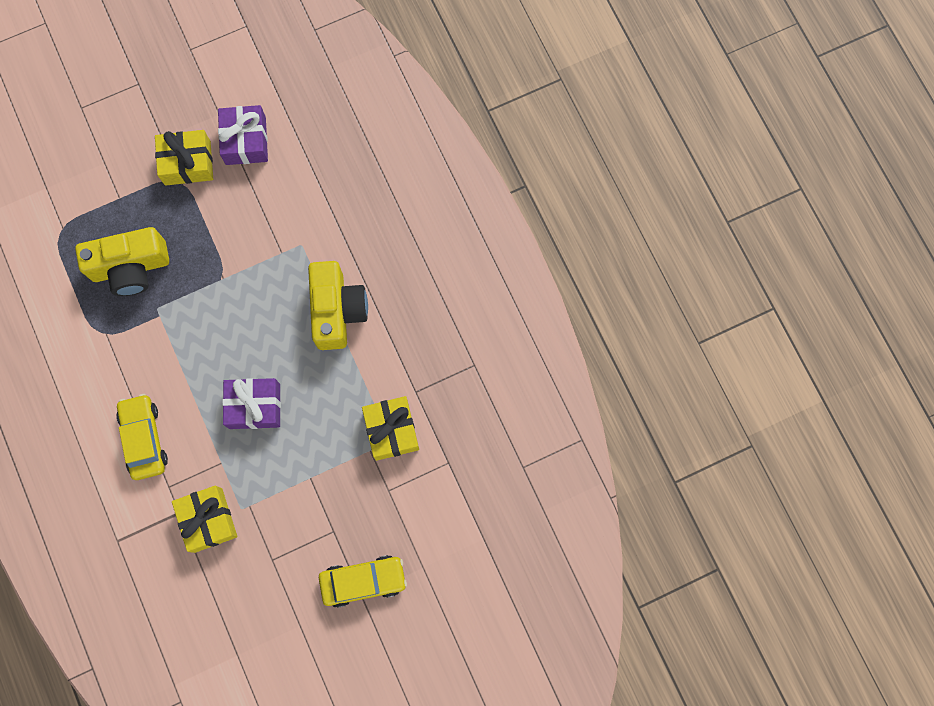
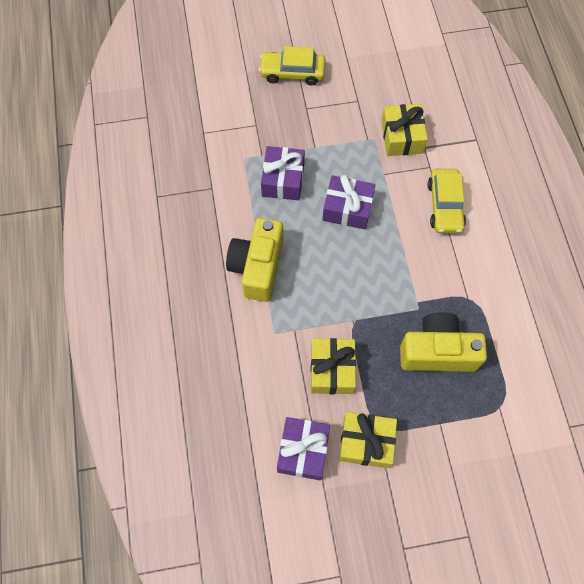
camera: 165 degrees left, 10 degrees down
yellow gift [362,396,419,461] -> yellow gift moved to [311,338,356,394]
none -> purple gift [261,146,305,201]

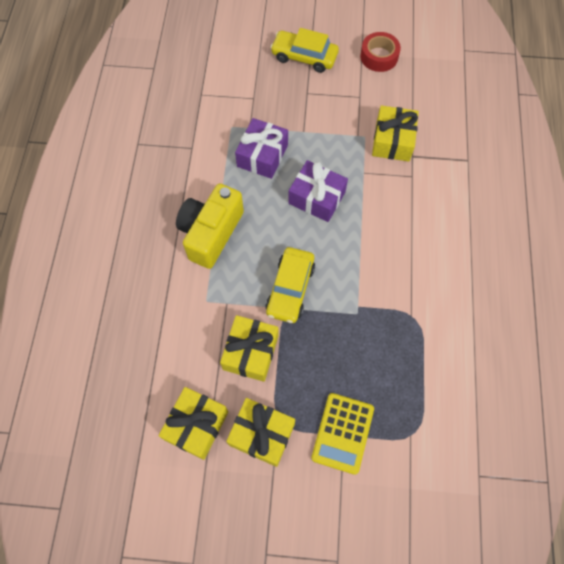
camera: 15 degrees right, 0 degrees up
purple gift [277,417,330,480] -> yellow gift [159,387,228,460]
yellow camera [400,313,487,372] -> none
yellow car [428,169,466,233] -> yellow car moved to [265,247,315,323]
none -> yellow calculator [311,393,374,475]
none -> red tape [360,32,401,72]

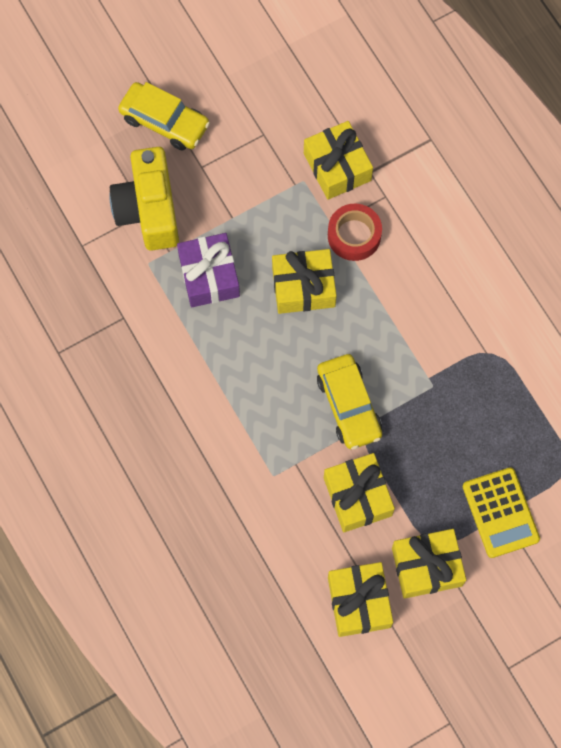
camera: 35 degrees left, 5 degrees up
yellow camera [176,183,244,269] -> yellow camera moved to [109,147,179,251]
yellow car [270,28,339,73] -> yellow car turned 135 degrees counterclockwise [118,82,210,151]
purple gift [288,160,348,222] -> yellow gift [272,249,337,314]
red tape [360,32,401,72] -> red tape moved to [328,204,382,261]

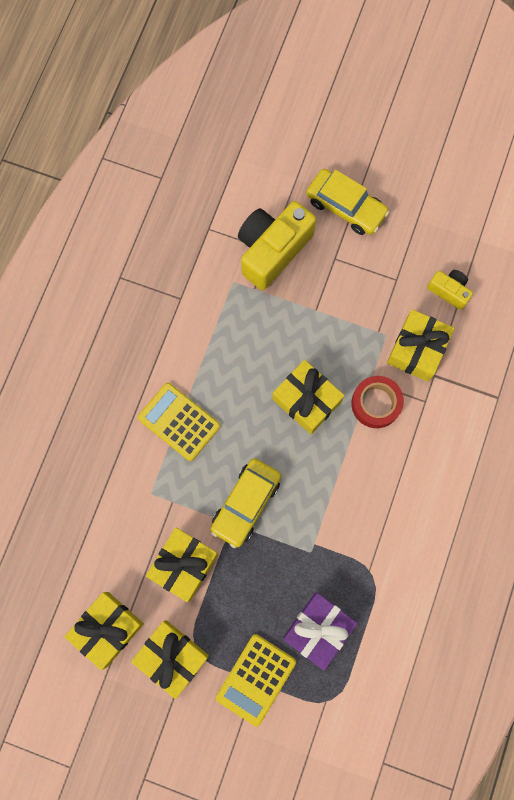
camera: 50 degrees right, 5 degrees up
yellow car [118,82,210,151] -> yellow car turned 45 degrees counterclockwise [306,169,389,235]
purple gift [177,233,240,307] -> purple gift moved to [283,593,358,671]
none -> yellow calculator [138,383,220,461]
none -> yellow camera [427,270,473,310]

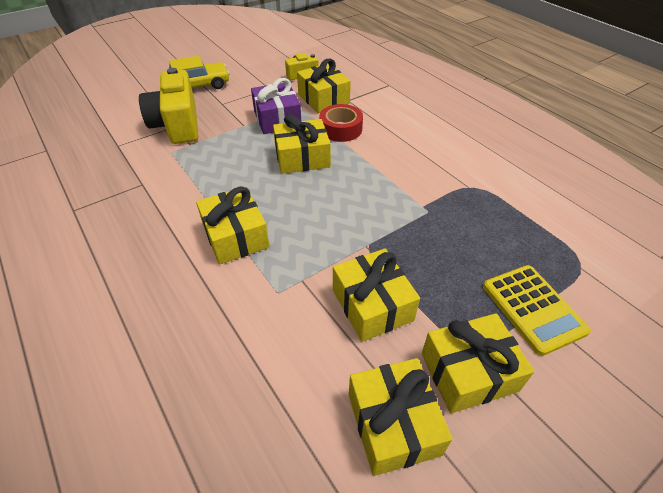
camera: 55 degrees left, 30 degrees down
yellow calculator [138,383,220,461] -> yellow gift [196,187,270,264]
yellow car [211,458,281,548] -> none
purple gift [283,593,358,671] -> purple gift moved to [251,78,301,134]

